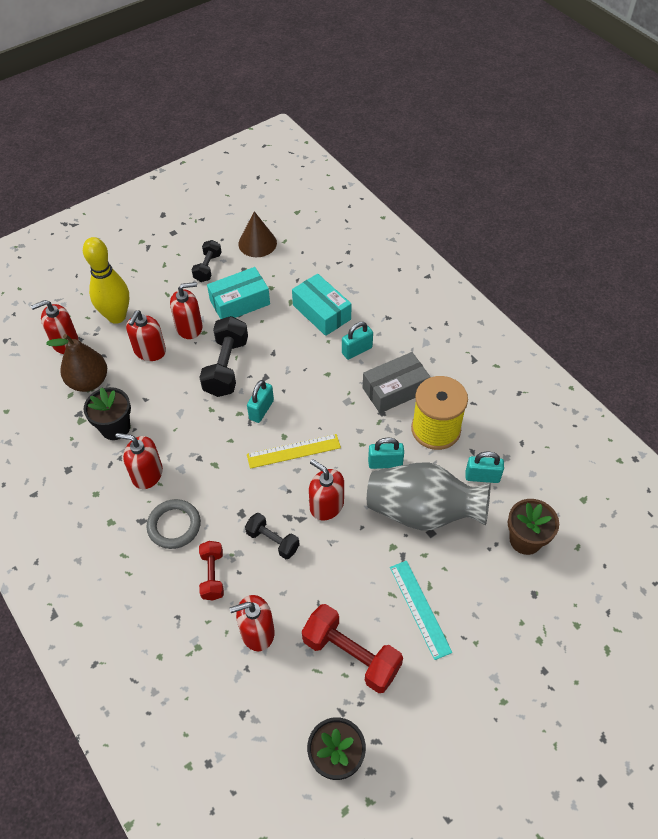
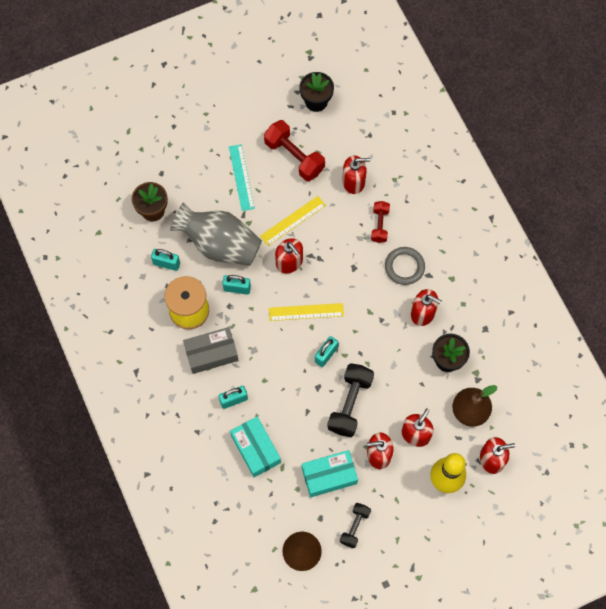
camera: 170 degrees left, 15 degrees up
black dumbbell [245,513,300,559] -> none
none -> yellow ruler [260,196,326,246]

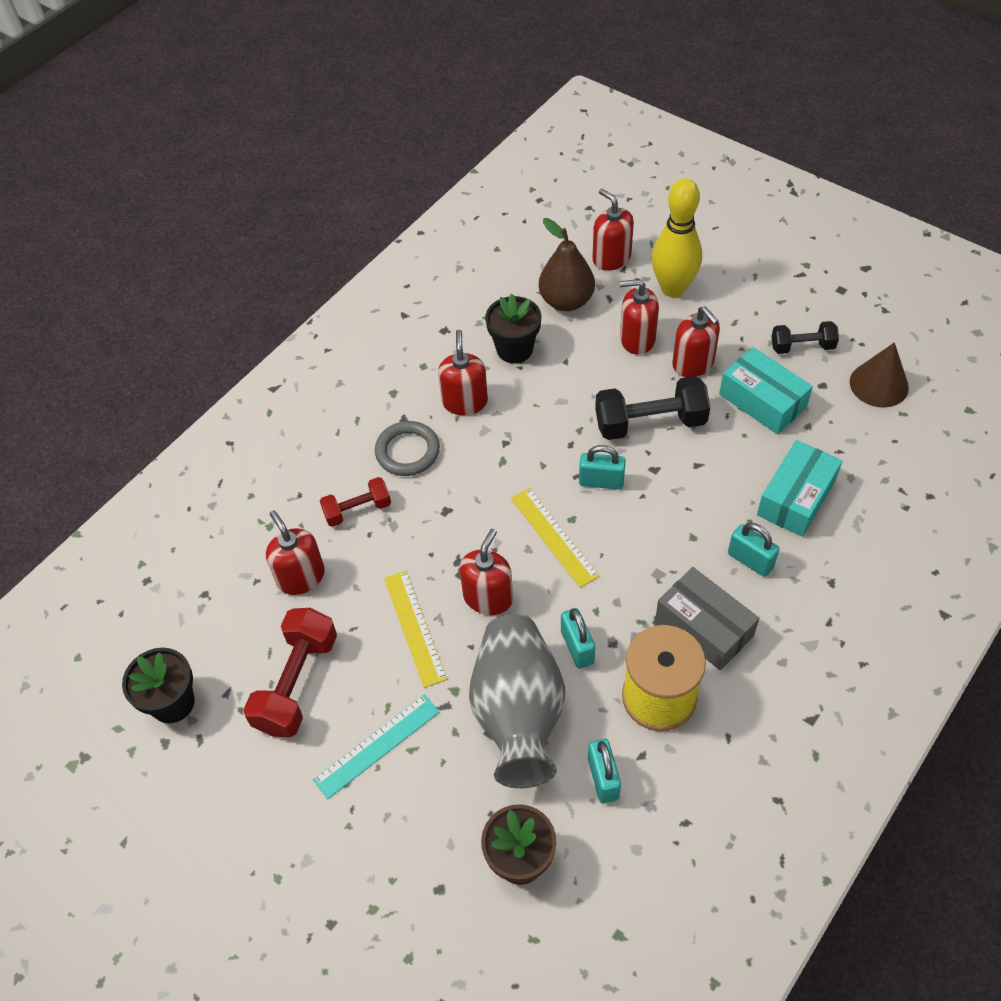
camera: 115 degrees left, 15 degrees down
yellow ruler [260,196,326,246] -> yellow ruler turned 45 degrees clockwise [384,570,447,688]

